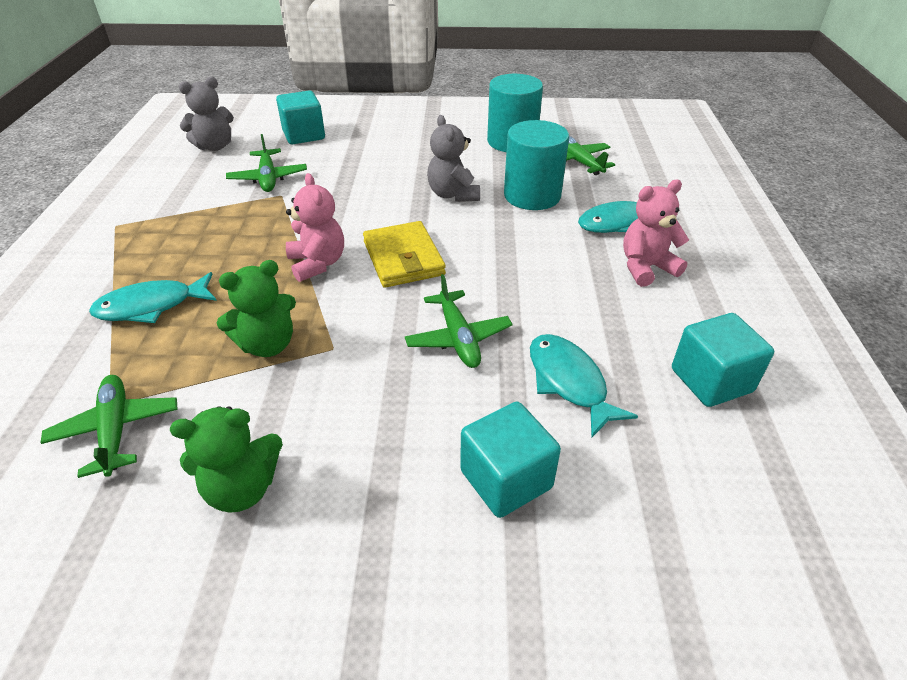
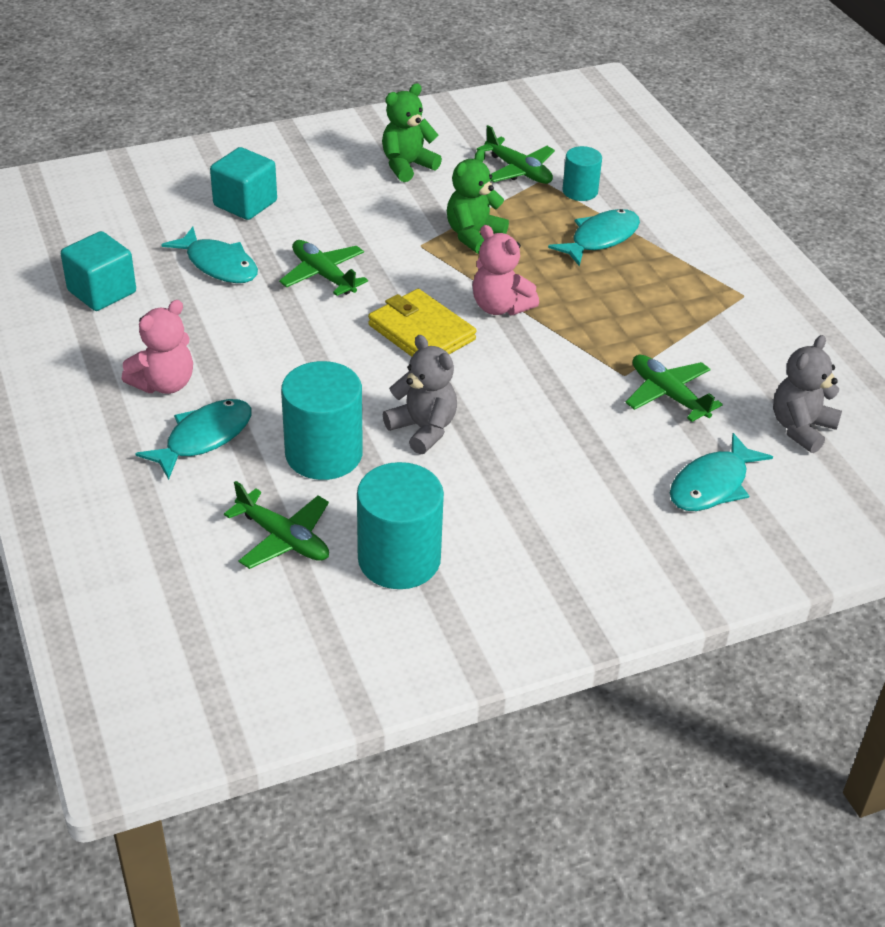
camera: 155 degrees right, 0 degrees up
turquoise cube [276,90,325,144] -> turquoise fish [670,433,773,511]
none -> turquoise cylinder [562,146,602,201]

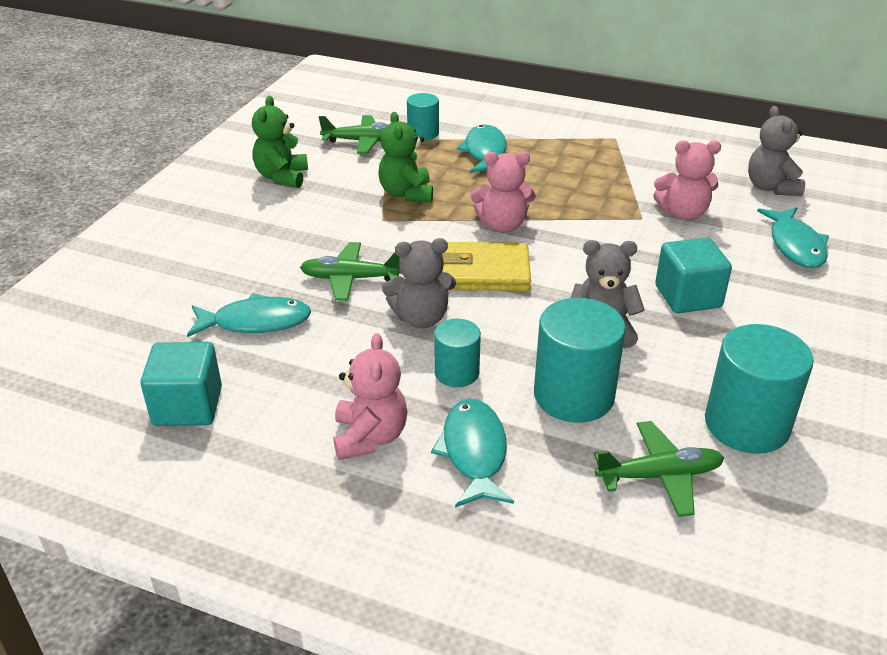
camera: 45 degrees left, 5 degrees down
turquoise cube [210,147,277,220] -> turquoise cube moved to [655,237,732,313]
green plane [625,355,723,422] -> pink teddy bear [653,140,721,220]
none -> grey teddy bear [382,238,456,328]
none -> turquoise cylinder [434,319,481,387]

